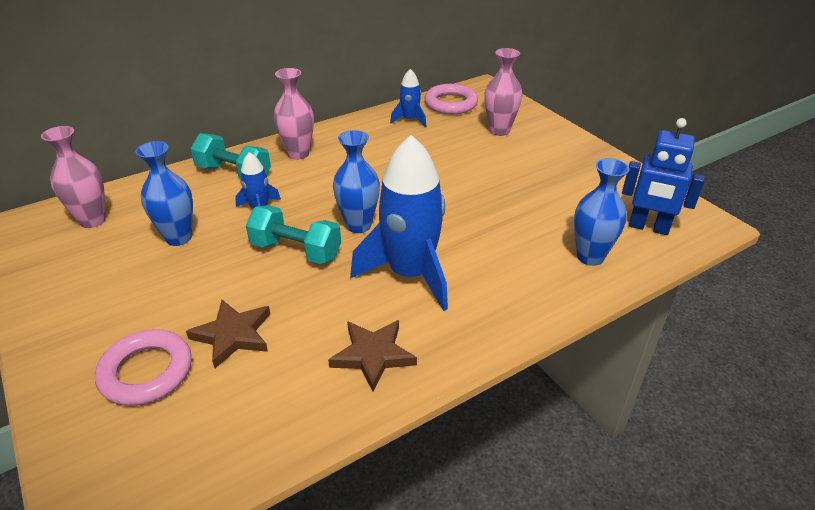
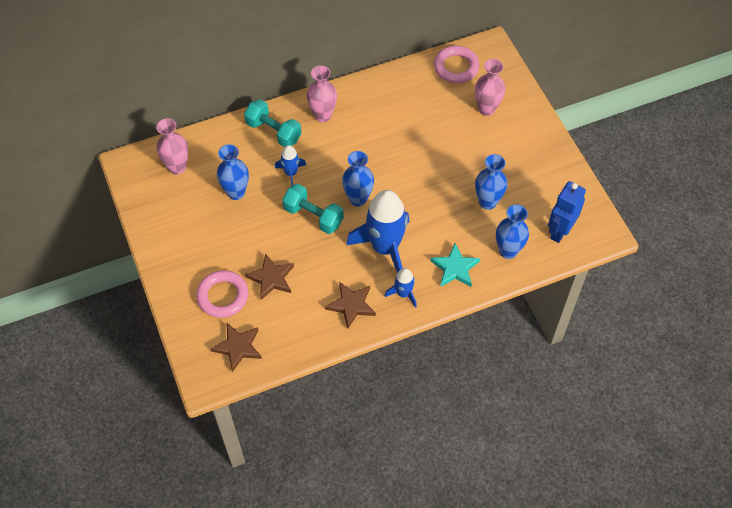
camera: 10 degrees right, 20 degrees up
blue rocket [390,69,427,127] -> blue rocket moved to [385,268,417,308]
blue robot [622,118,705,235] -> blue robot turned 90 degrees clockwise [548,181,586,243]
none -> brown star [210,323,262,372]
none -> turquoise star [430,243,480,287]
none -> blue vase [475,154,507,210]

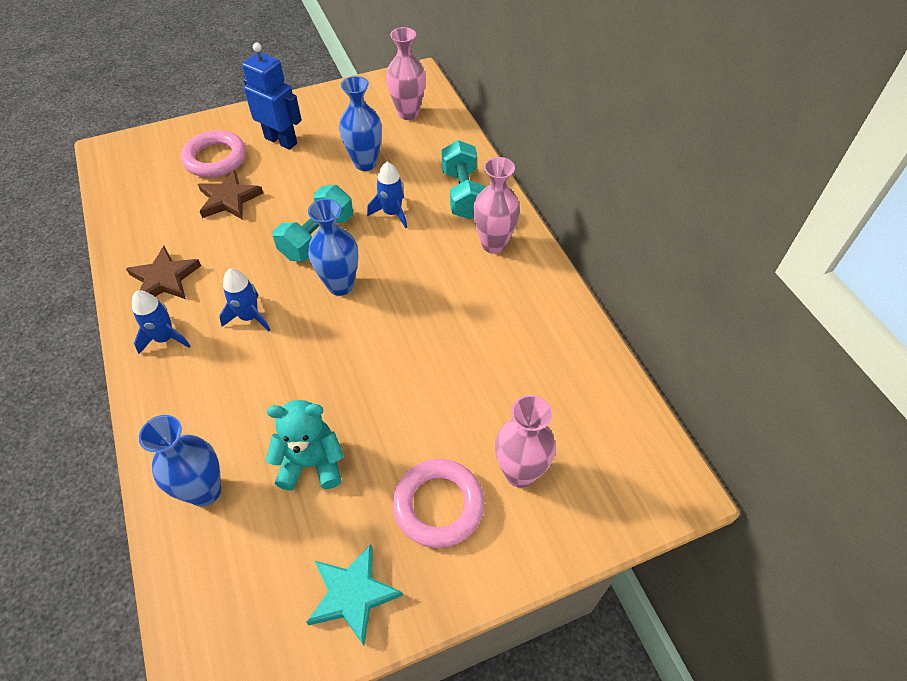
camera: 90 degrees right, 5 degrees down
brown star [210,323,262,372] -> none
turquoise dumbbell [244,99,302,147] -> turquoise dumbbell turned 45 degrees counterclockwise [441,140,486,219]
blue rocket [346,190,409,273] -> blue rocket [219,268,270,332], size x0.48
turquoise star [430,243,480,287] -> turquoise star moved to [306,544,403,645]
pink ring [434,46,479,83] -> pink ring moved to [392,459,485,548]
blue vase [475,154,507,210] -> turquoise teddy bear [266,400,344,491]
blue robot [548,181,586,243] -> blue robot moved to [242,43,302,150]

